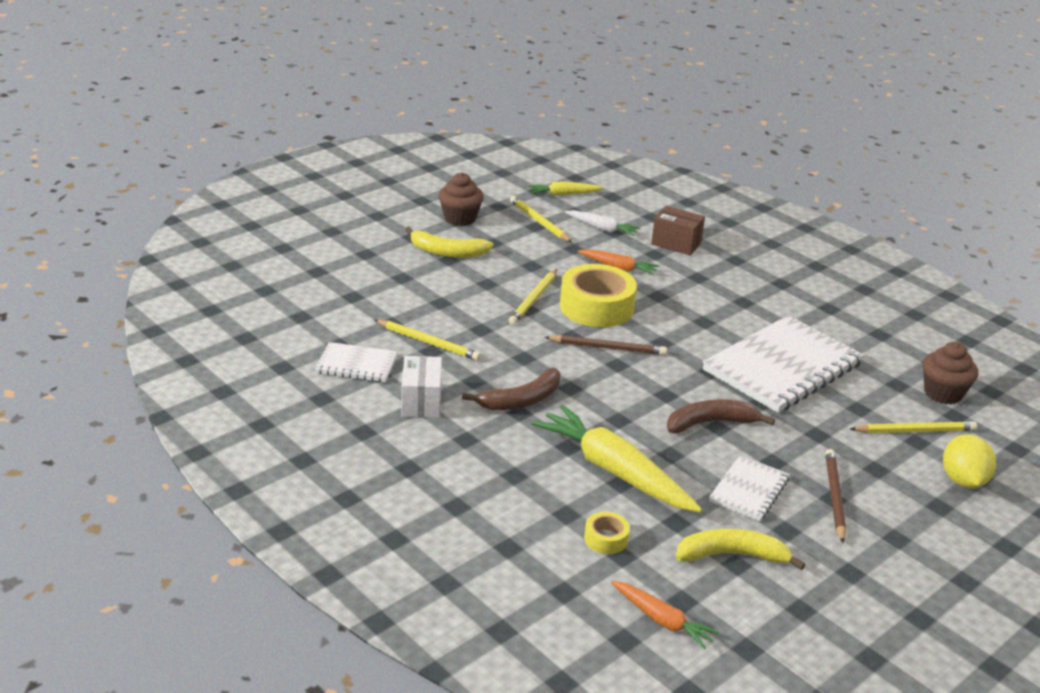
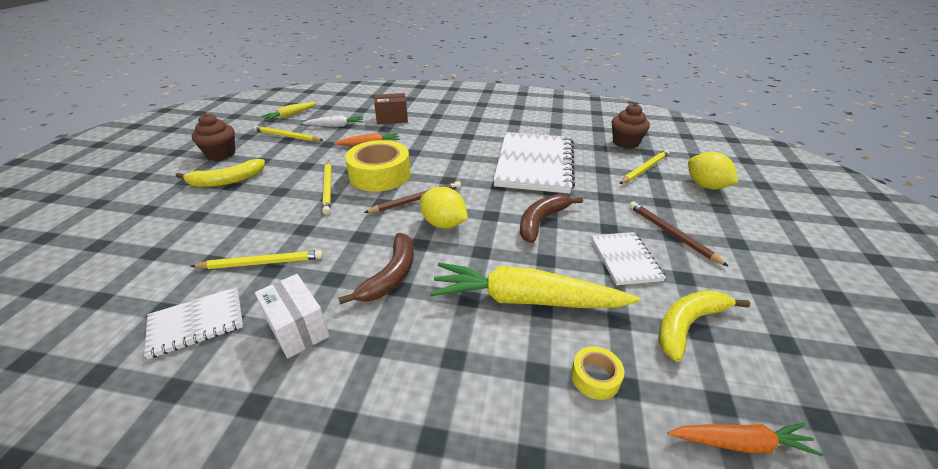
camera: 35 degrees left, 5 degrees up
none -> yellow lemon [420,187,468,229]

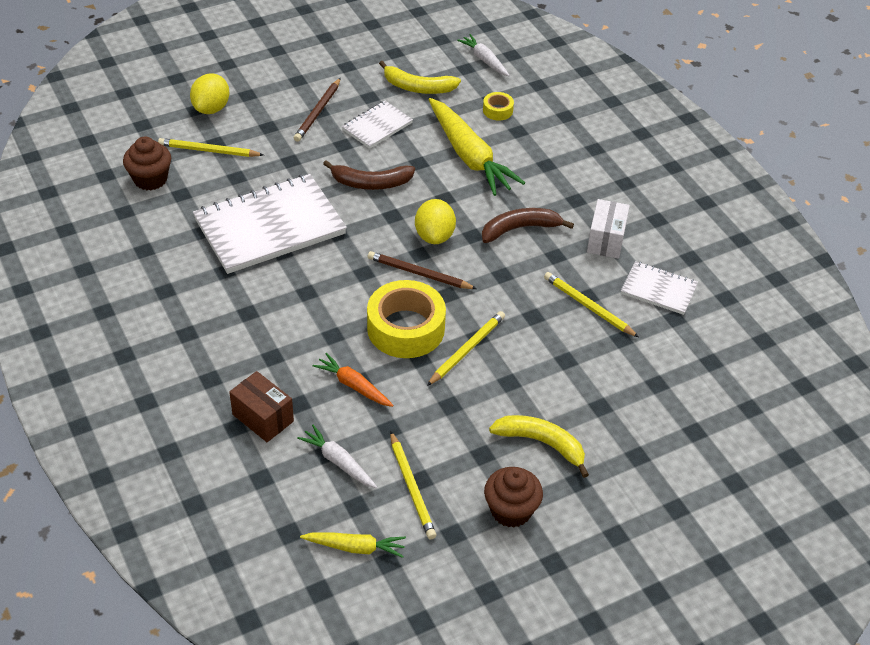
camera: 130 degrees left, 10 degrees up
orange carrot [667,423,823,457] -> white carrot [457,34,510,76]

